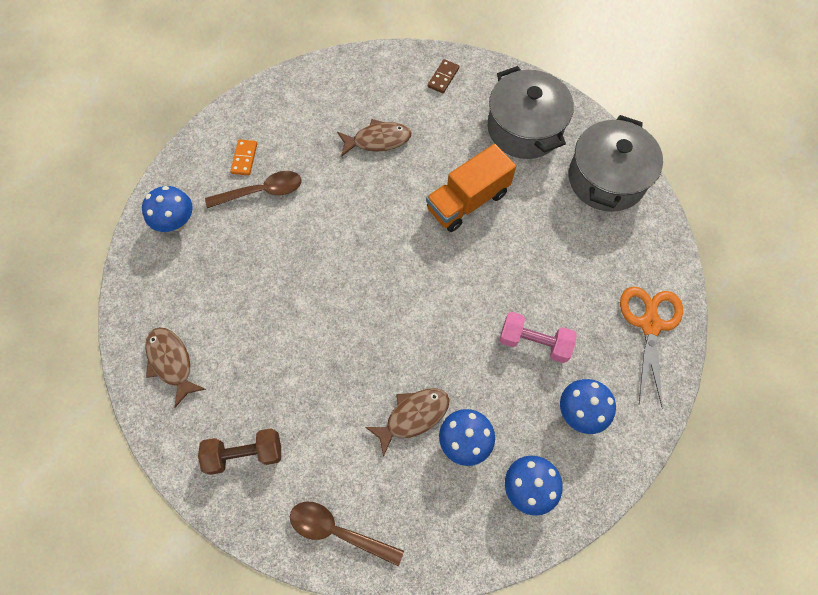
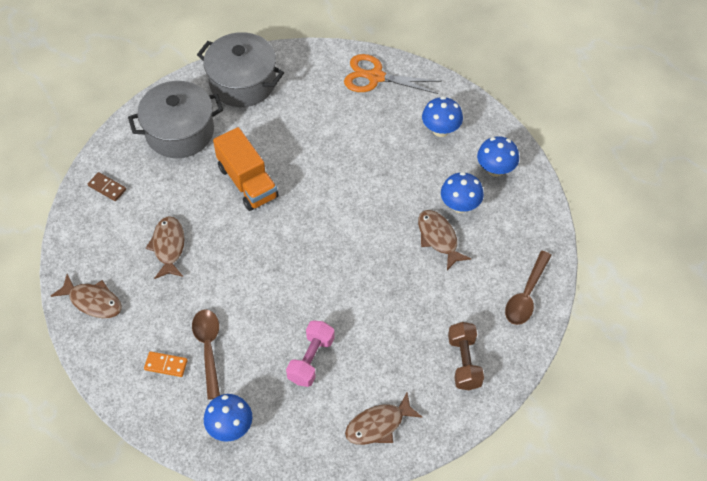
camera: 85 degrees left, 10 degrees down
pink dumbbell [499,312,577,363] -> pink dumbbell moved to [286,320,335,387]
none -> brown fish [51,274,122,318]

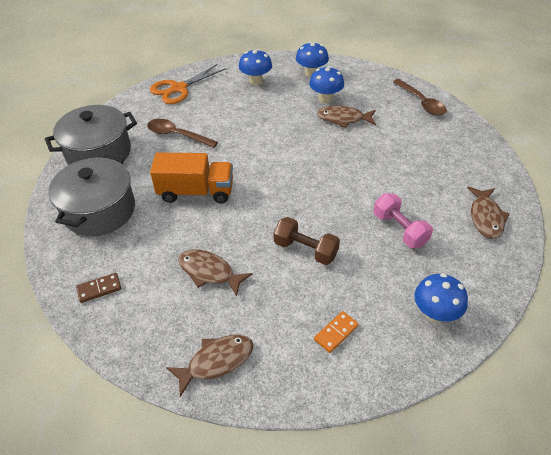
camera: 55 degrees left, 10 degrees down
brown spoon [192,310,220,400] -> brown spoon moved to [147,119,218,148]
brown dumbbell [448,322,484,390] -> brown dumbbell moved to [273,217,340,265]

